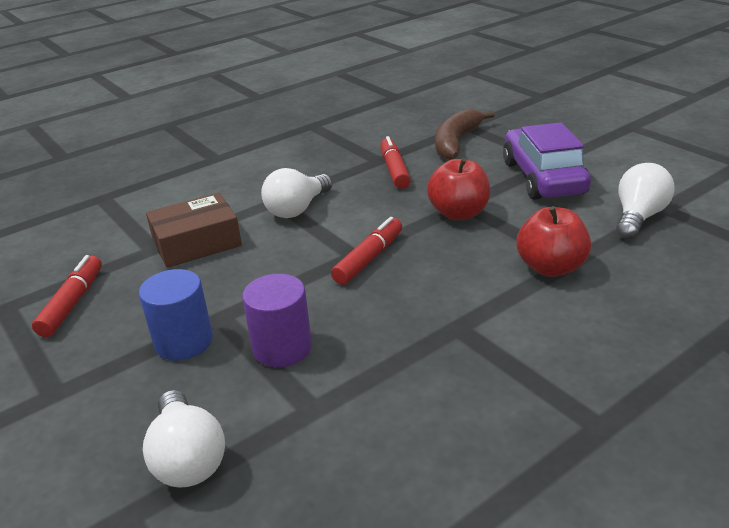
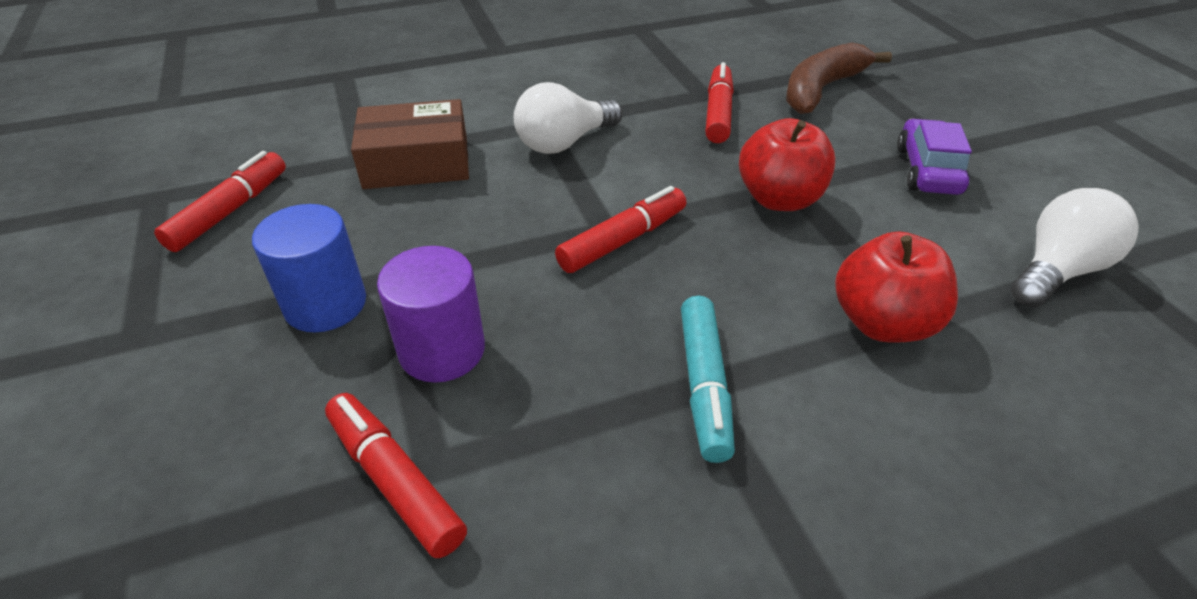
camera: 15 degrees right, 10 degrees up
white light bulb [143,390,225,488] -> none
purple car [503,122,591,200] -> purple car [897,119,972,195], size x0.61
none -> red marker [325,393,467,558]
none -> turquoise marker [681,296,735,463]

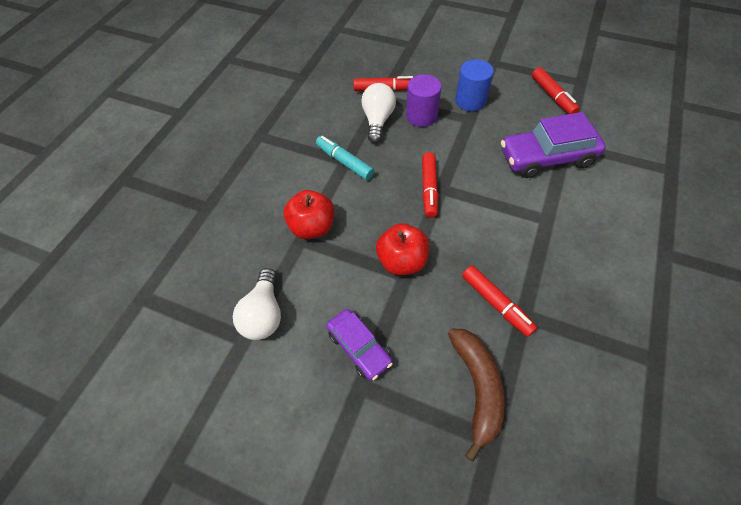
camera: 135 degrees right, 15 degrees up
brown box [351,99,469,189] -> purple car [501,112,606,178]
white light bulb [514,82,622,154] -> white light bulb moved to [361,83,396,143]

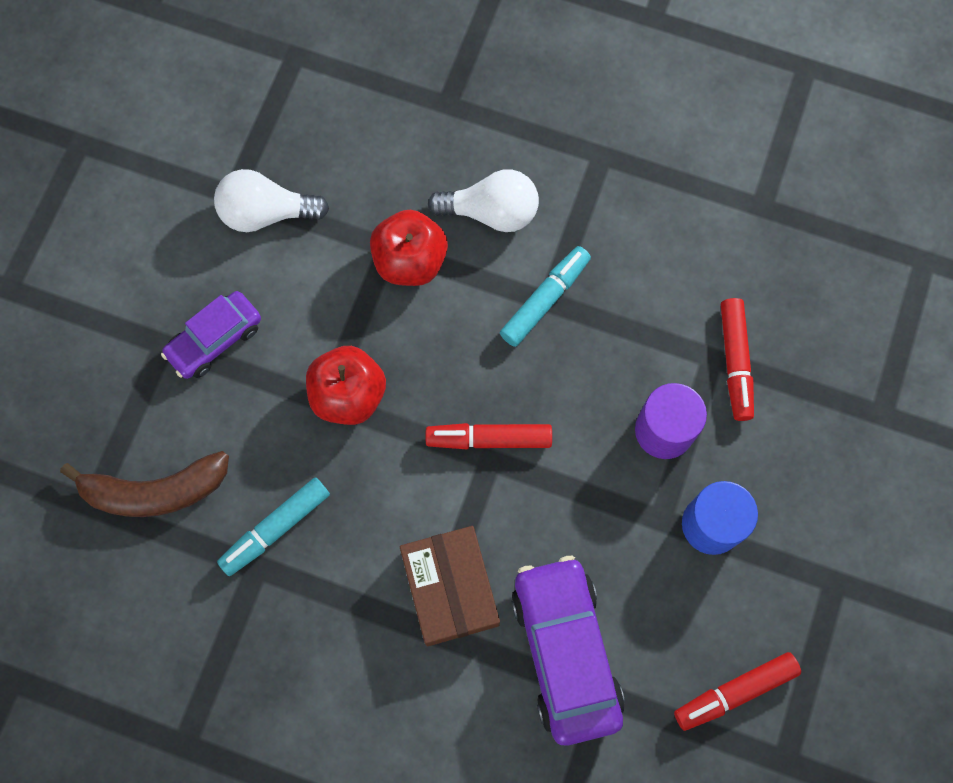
camera: 85 degrees right, 15 degrees up
white light bulb [361,83,396,143] -> white light bulb moved to [428,169,539,232]
red marker [462,265,537,337] -> turquoise marker [217,477,330,576]
none -> brown box [400,526,500,646]

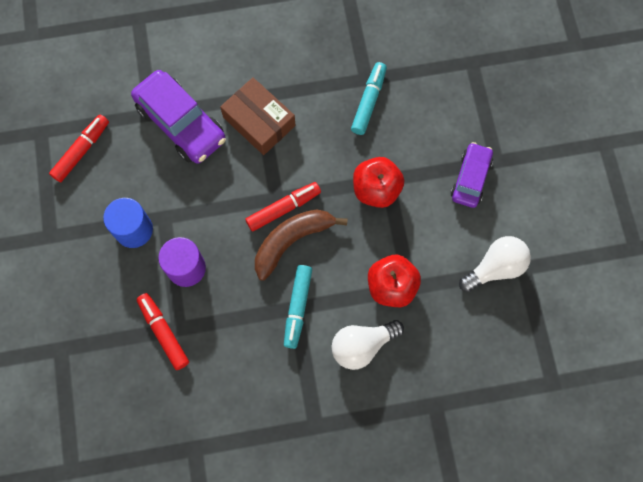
camera: 150 degrees right, 0 degrees up
brown banana [60,451,229,517] -> brown banana moved to [255,209,348,281]

